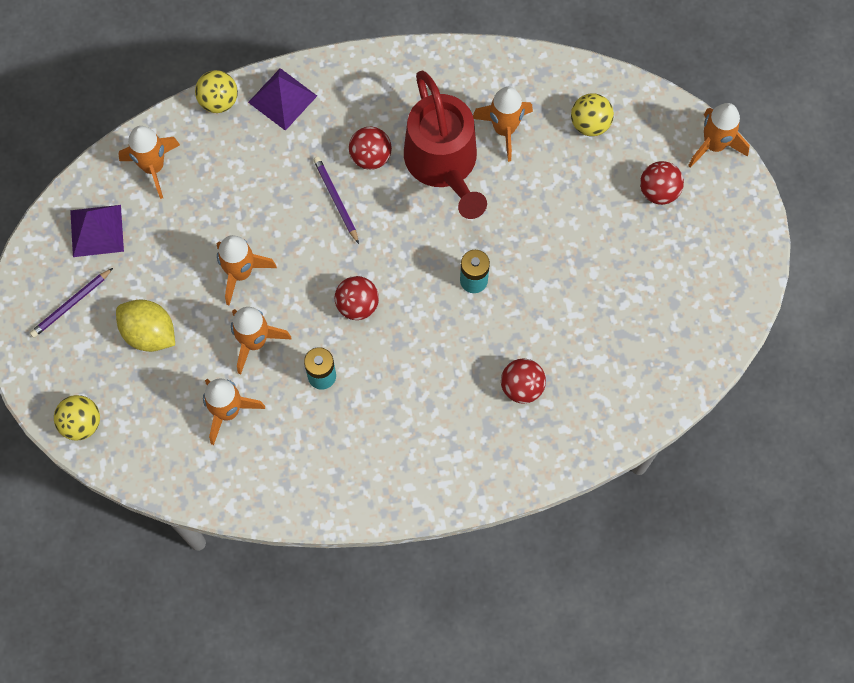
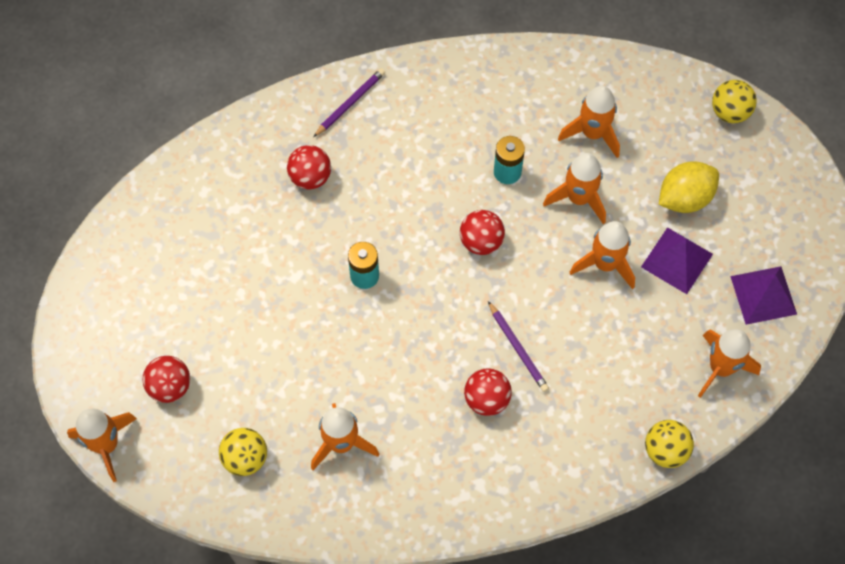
camera: 175 degrees right, 5 degrees down
purple pencil [30,268,113,338] -> purple pencil moved to [313,68,385,137]
yellow lemon [116,299,175,352] -> yellow lemon turned 60 degrees counterclockwise [659,162,719,213]
purple pyramid [248,68,317,131] -> purple pyramid moved to [641,227,713,294]
red watering can [404,70,487,219] -> none

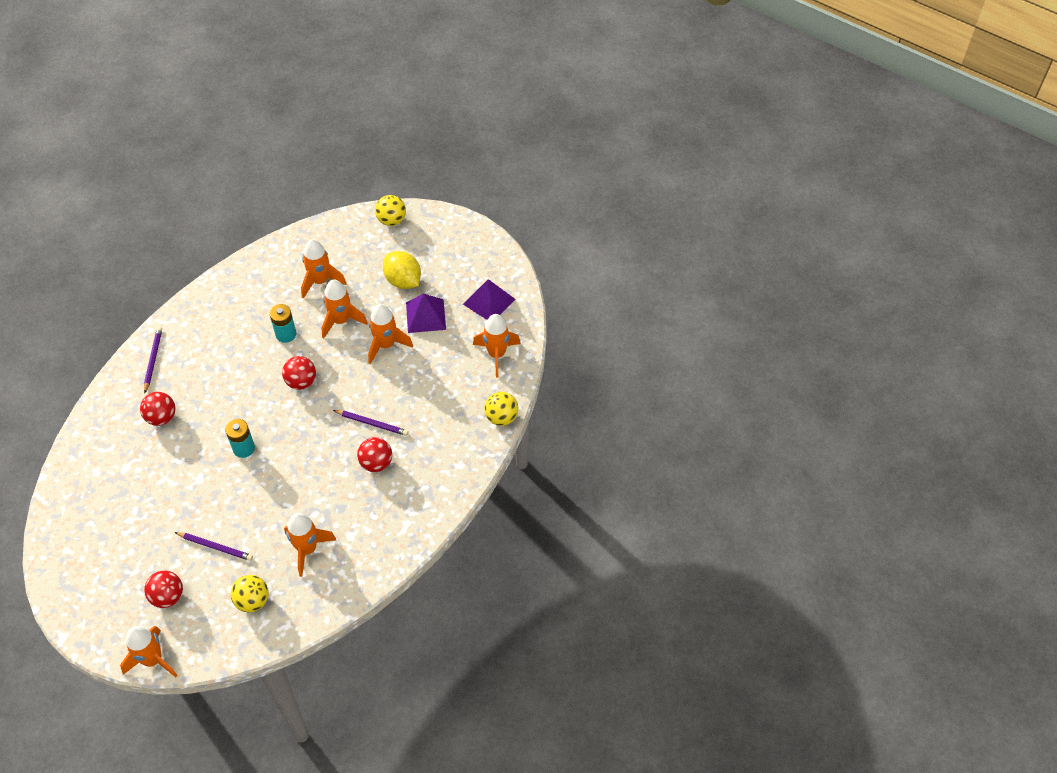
camera: 40 degrees left, 10 degrees down
yellow lemon [659,162,719,213] -> yellow lemon turned 60 degrees counterclockwise [383,251,421,289]
none -> purple pencil [174,532,253,561]

